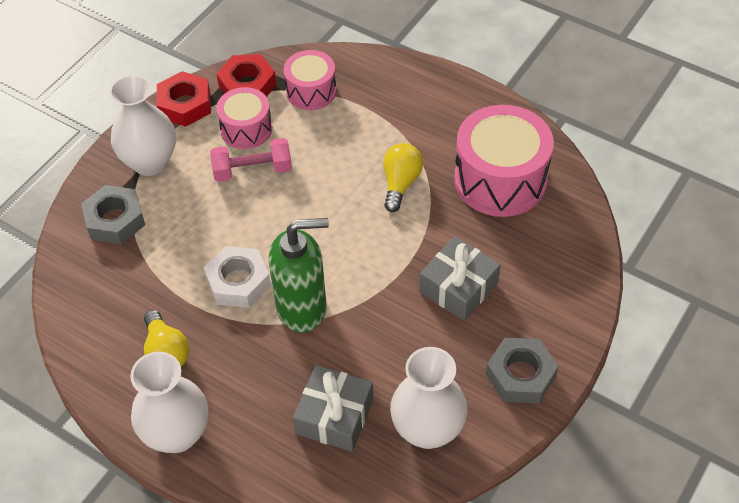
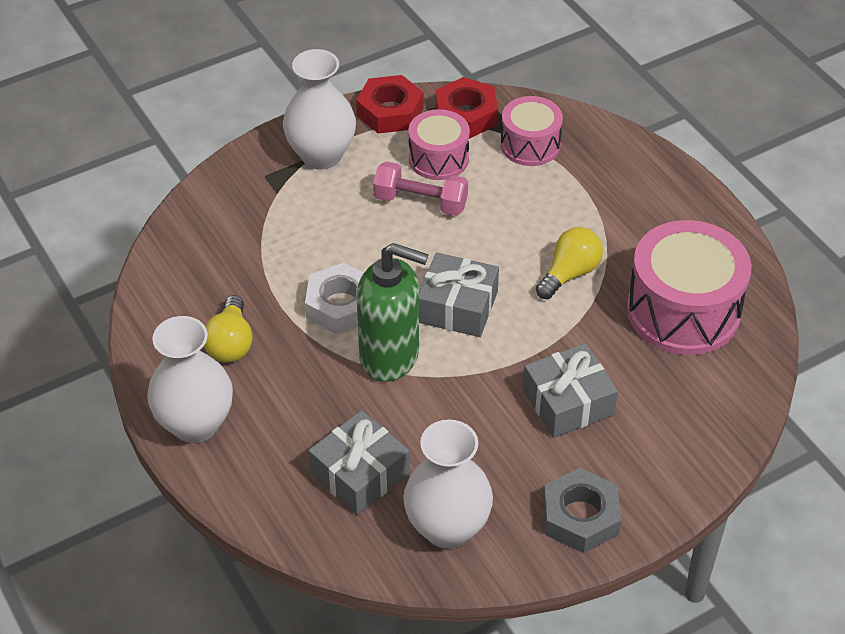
camera: 25 degrees right, 5 degrees down
grey nut [81,185,145,244] -> none
none -> grey gift [419,252,499,337]

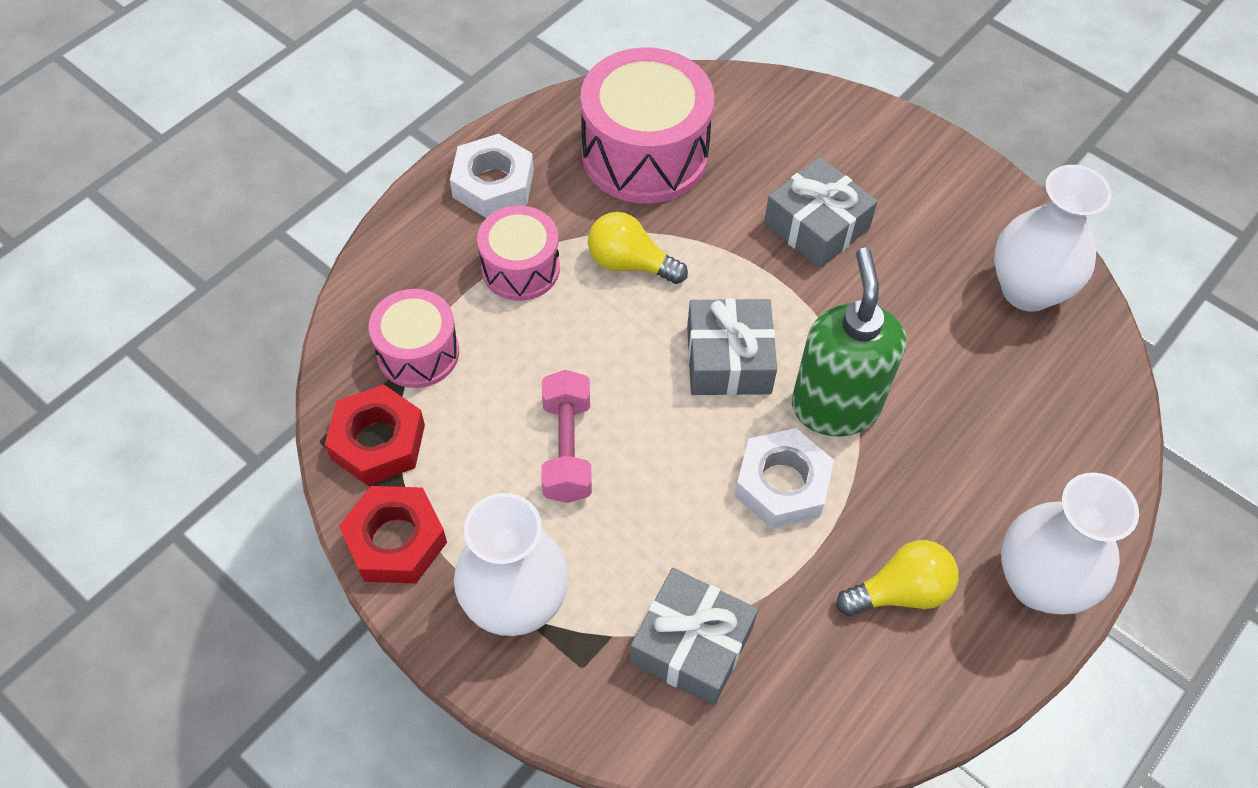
camera: 110 degrees left, 10 degrees up
grey gift [309,410,410,515] -> grey gift moved to [630,568,758,706]
pink drum [408,109,470,180] -> pink drum moved to [477,206,560,301]
grey nut [543,468,621,553] -> none
none -> white nut [450,134,534,218]

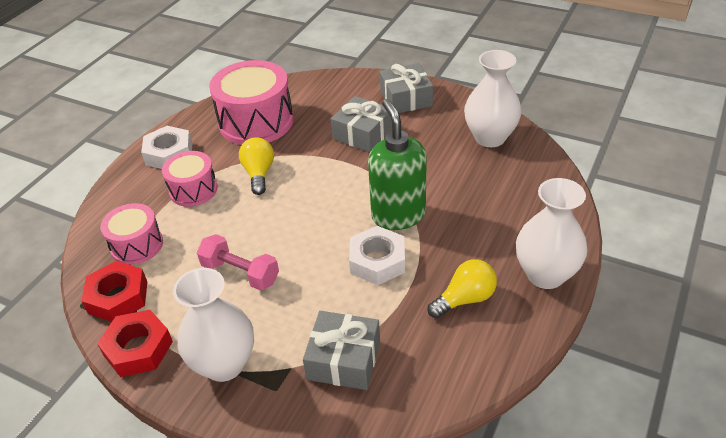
camera: 10 degrees left, 15 degrees down
pink dumbbell [541,370,592,503] -> pink dumbbell turned 45 degrees counterclockwise [197,234,279,291]
yellow light bulb [588,212,688,284] -> yellow light bulb turned 75 degrees clockwise [239,137,274,195]
grey gift [687,298,777,396] -> grey gift moved to [380,63,433,113]

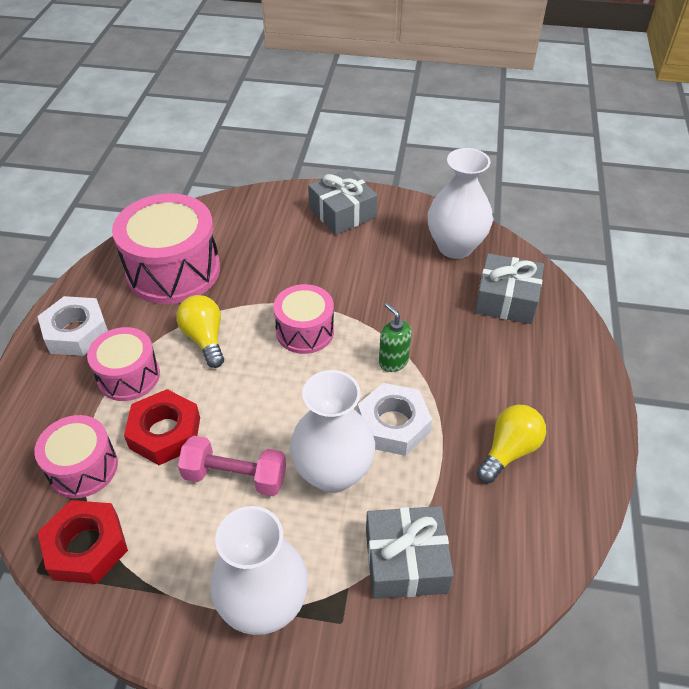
camera: 20 degrees left, 5 degrees up
red nut [97,310,173,377] -> red nut moved to [124,389,200,465]
grey gift [331,96,392,153] -> grey gift moved to [475,253,544,324]
green soap dispenser [368,99,427,230] -> green soap dispenser [379,303,412,372], size x0.49
white vase [516,178,588,289] -> white vase moved to [290,370,375,493]
none -> pink drum [273,284,334,354]

